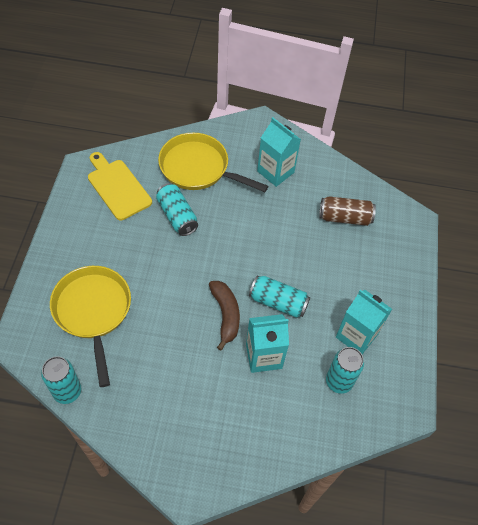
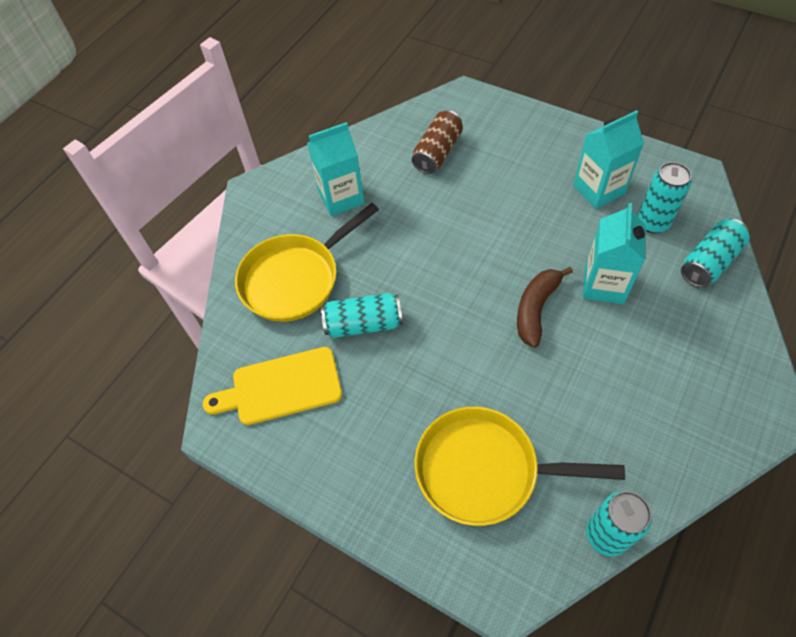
camera: 60 degrees left, 0 degrees up
brown banana [209,281,240,350] -> brown banana turned 75 degrees counterclockwise [517,267,573,347]
turquoise can [249,275,310,318] -> turquoise can moved to [681,219,750,288]

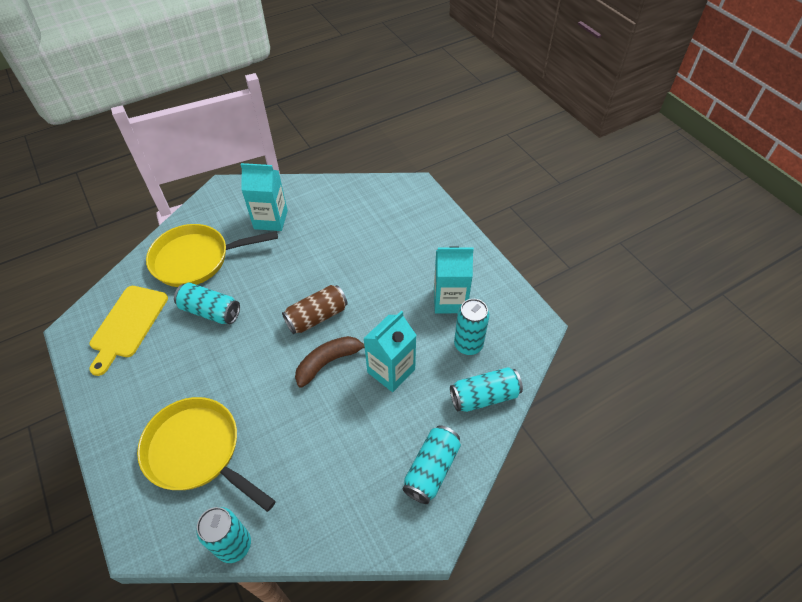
camera: 25 degrees right, 5 degrees down
yellow cutting board [203,347,342,425] -> yellow cutting board turned 90 degrees counterclockwise [89,286,168,376]
brown can [412,110,463,174] -> brown can moved to [282,285,348,334]
none -> turquoise can [402,425,461,504]

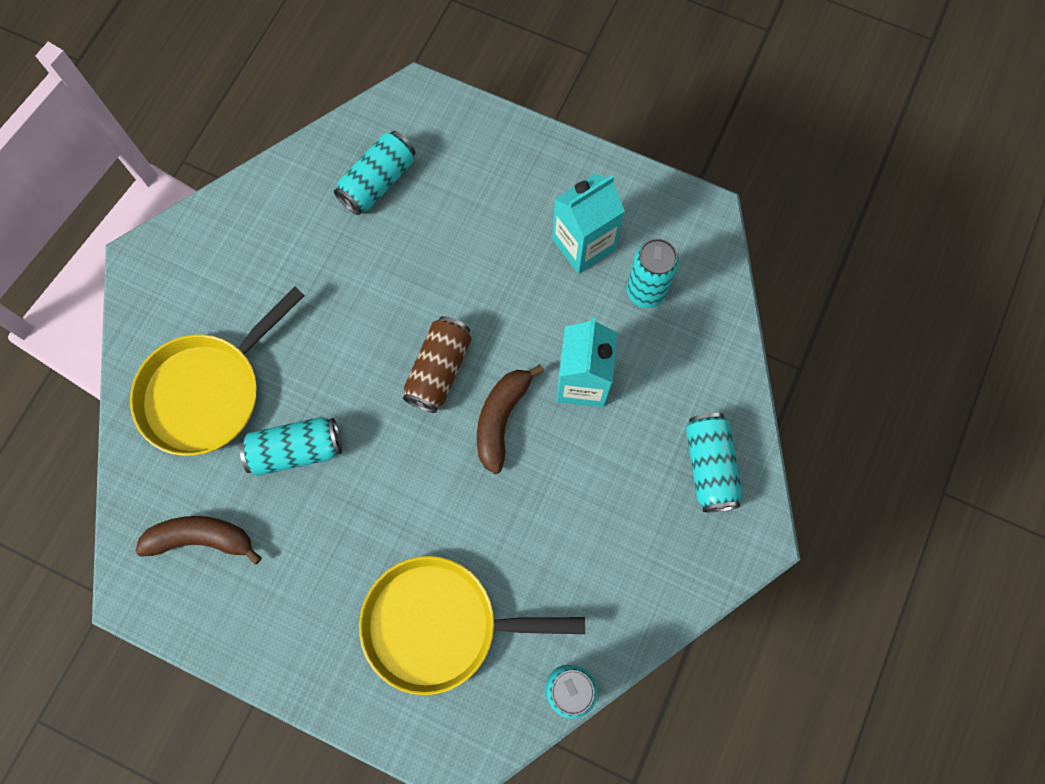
camera: 35 degrees left, 20 degrees up
yellow cutting board [89,286,168,376] -> brown banana [135,516,262,565]
turquoise carton [240,163,288,231] -> none
turquoise can [450,367,523,412] -> turquoise can moved to [334,131,415,215]

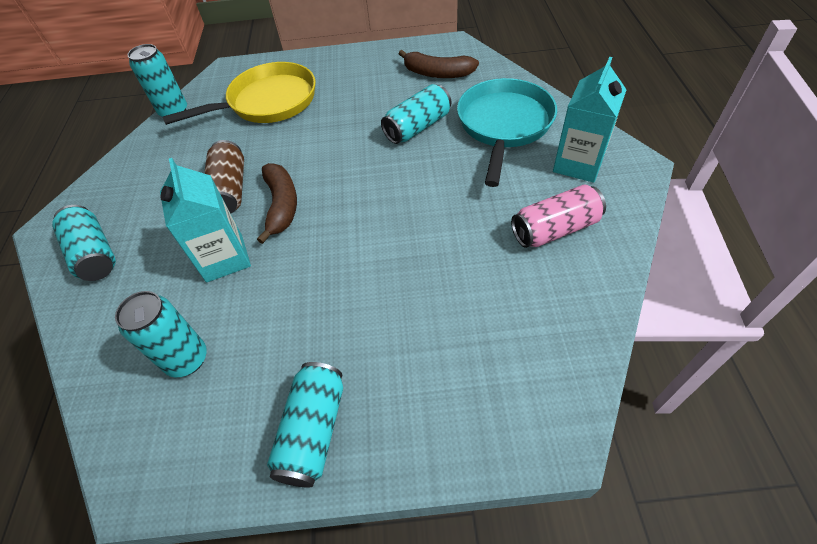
camera: 155 degrees right, 20 degrees down
yellow pan [130,286,305,456] -> turquoise pan [457,78,557,187]
brown banana [135,516,262,565] -> brown banana turned 45 degrees clockwise [398,50,479,78]
turquoise can [334,131,415,215] -> turquoise can moved to [267,362,343,487]
brown can [403,316,472,413] -> brown can moved to [204,140,244,213]
turquoise carton [552,174,625,274] -> turquoise carton moved to [553,57,627,183]
none -> pink can [511,185,606,248]

